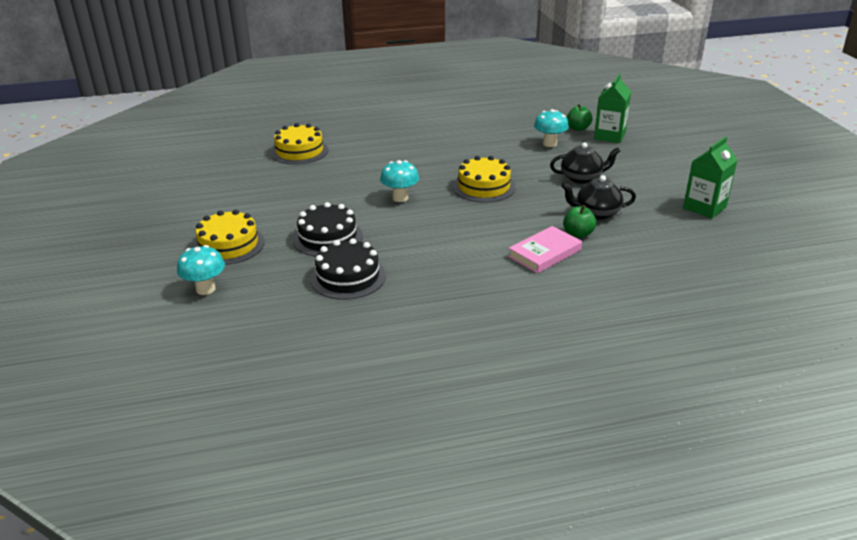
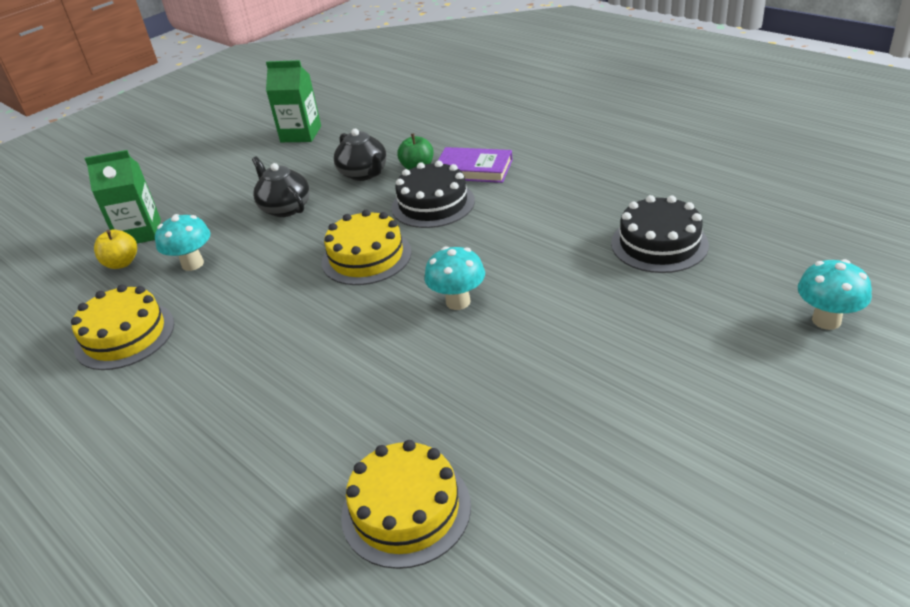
camera: 120 degrees left, 5 degrees up
yellow cake [193,210,265,265] -> yellow cake moved to [71,284,174,370]
black cake [293,202,363,257] -> black cake moved to [392,161,475,228]
pink book [508,226,582,274] -> purple book [438,147,512,183]
green apple [567,104,593,131] -> yellow apple [94,229,137,269]

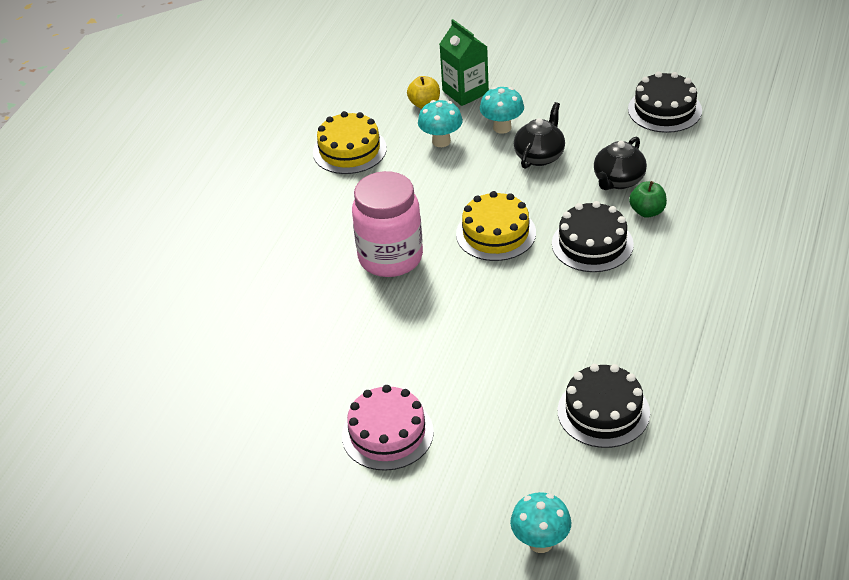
camera: 65 degrees right, 5 degrees up
green carton [266,60,321,142] -> black cake [628,72,702,133]
yellow cake [341,440,471,569] -> none
turquoise mushroom [424,246,485,310] -> turquoise mushroom moved to [480,87,524,134]
purple book [438,147,512,183] -> none
none -> pink cake [342,385,434,471]
none -> pink jar [352,171,423,277]

